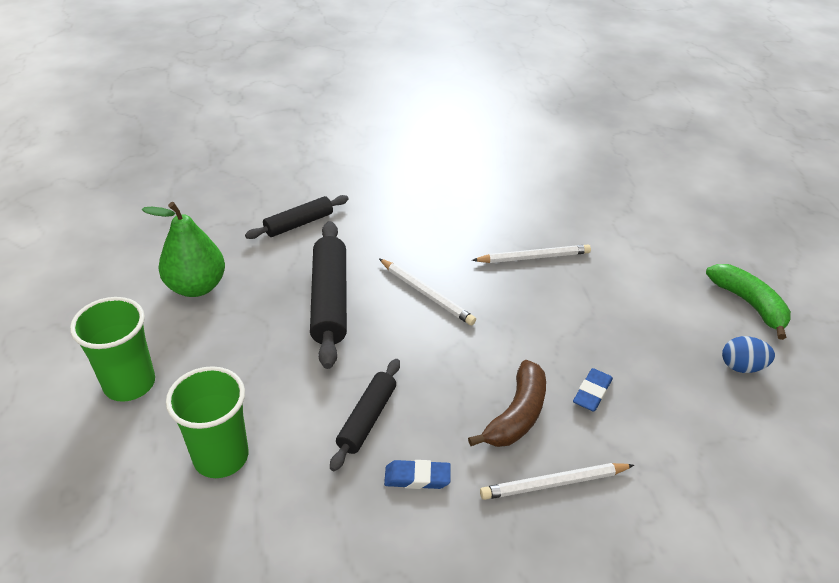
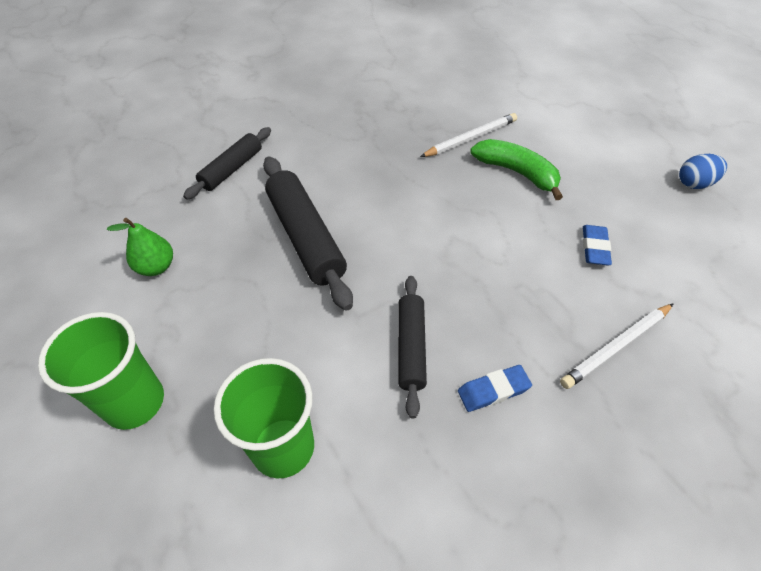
camera: 20 degrees left, 10 degrees up
green pear [142,202,225,297] -> green pear [107,218,173,276], size x0.61
white pencil [379,258,476,325] -> none
brown banana [468,360,546,447] -> none
green banana [706,264,791,340] -> green banana moved to [470,139,563,200]

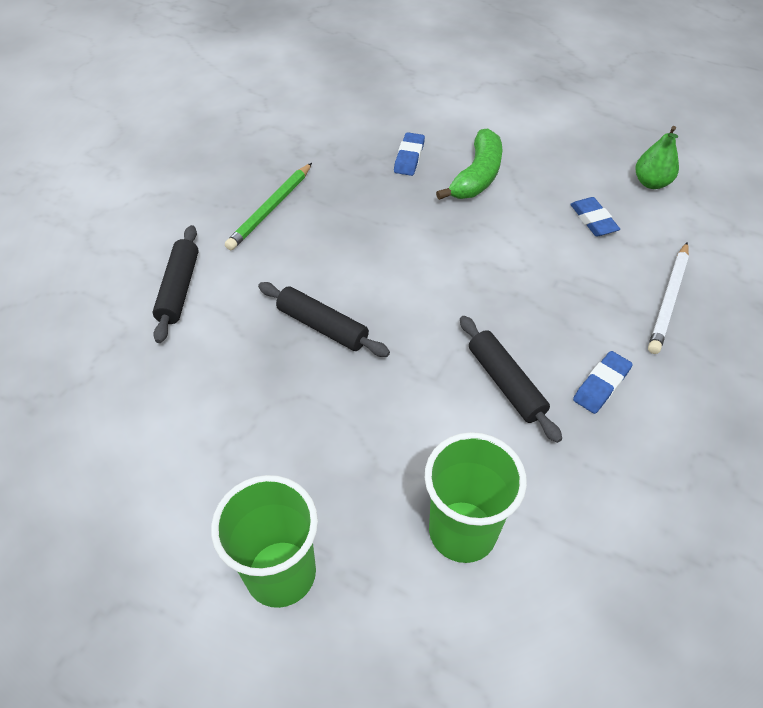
camera: 30 degrees left, 0 degrees up
green pear [107,218,173,276] -> green pear moved to [636,126,679,189]
black rolling pin [263,156,353,311] -> black rolling pin [258,282,390,357], size x0.63
white pencil [420,113,517,157] -> blue eraser [394,132,425,176]
green banana [470,139,563,200] -> green banana turned 105 degrees clockwise [436,128,502,200]
blue egg [679,154,727,189] -> none
none -> green pencil [225,163,312,250]

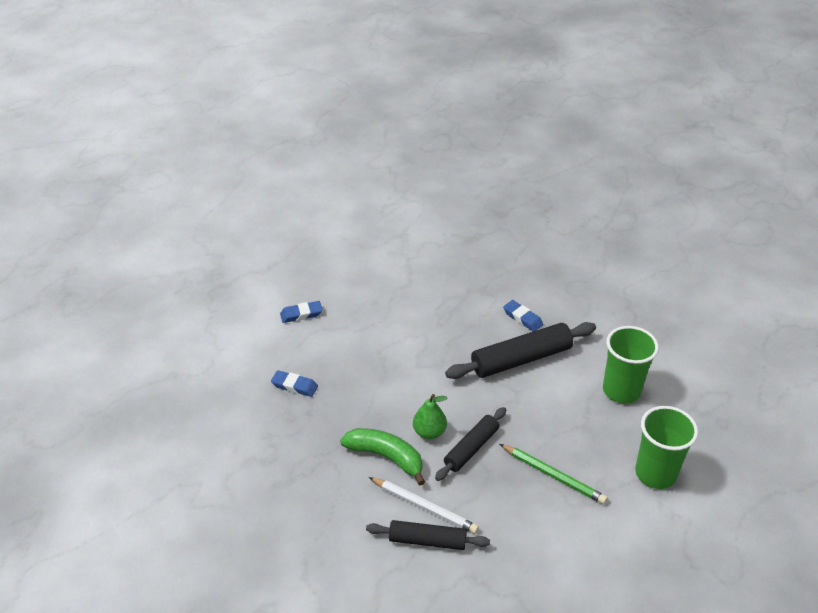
camera: 85 degrees left, 10 degrees down
green pencil [225,163,312,250] -> green pencil moved to [500,444,607,504]
green banana [436,128,502,200] -> green banana moved to [340,428,425,485]
black rolling pin [460,316,562,443] -> black rolling pin [445,322,596,379], size x1.60
blue eraser [570,197,620,237] -> blue eraser moved to [280,301,323,323]
green pear [636,126,679,189] -> green pear moved to [413,394,448,439]
white pencil [648,242,689,354] -> white pencil moved to [369,477,479,534]

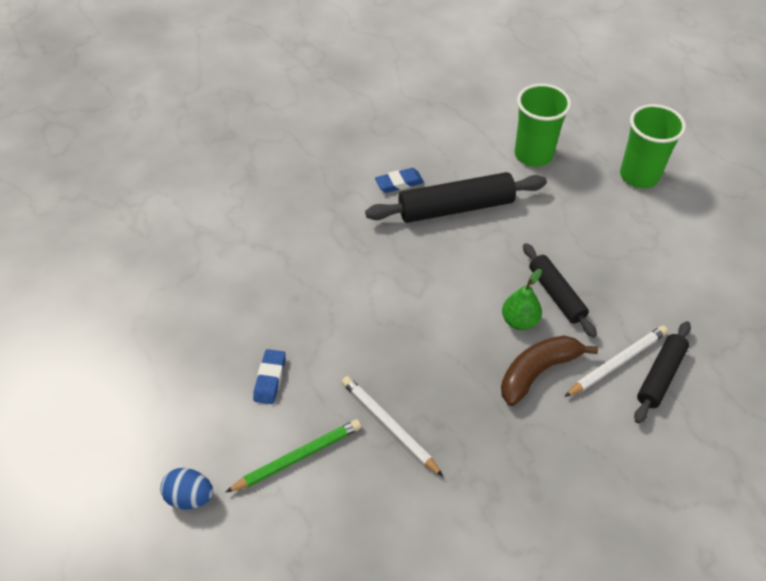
camera: 65 degrees left, 10 degrees up
blue eraser [271,370,318,397] -> white pencil [342,376,443,476]
green banana [340,428,425,485] -> brown banana [501,336,598,406]
black rolling pin [445,322,596,379] -> black rolling pin turned 75 degrees clockwise [365,172,547,223]
green pencil [500,444,607,504] -> green pencil moved to [225,419,361,493]
none -> blue egg [160,468,213,509]

